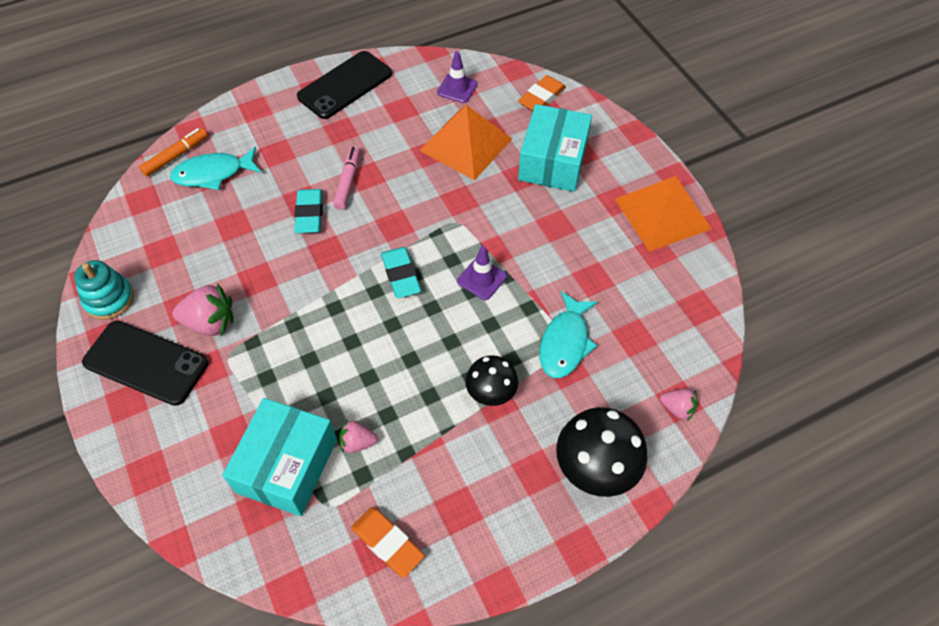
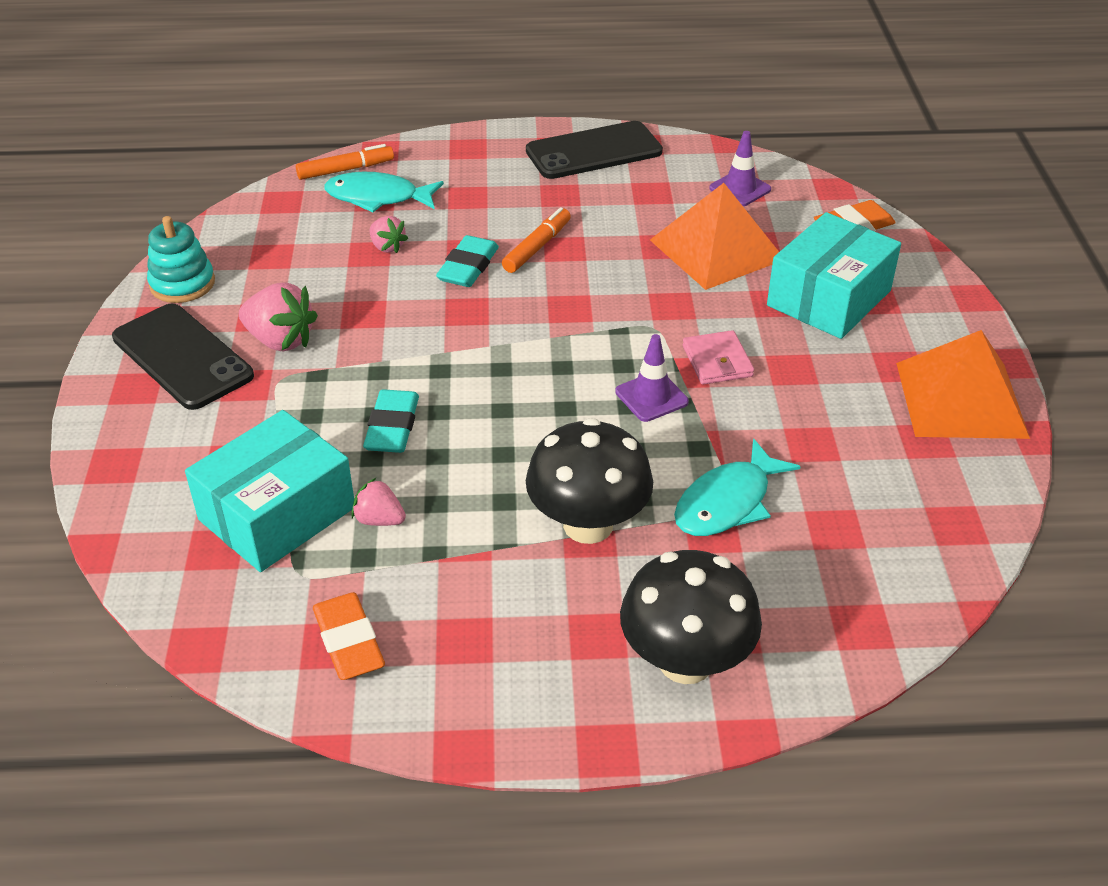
camera: 25 degrees right, 15 degrees down
pink marker [333,146,360,210] -> orange marker [502,207,571,273]
turquoise eraser [381,247,421,298] -> turquoise eraser moved to [363,389,419,453]
black mushroom [465,355,519,406] -> black mushroom [526,418,653,544], size x1.59
pink strawberry [660,388,697,421] -> pink strawberry moved to [370,216,408,253]
none -> pink wallet [683,330,754,385]

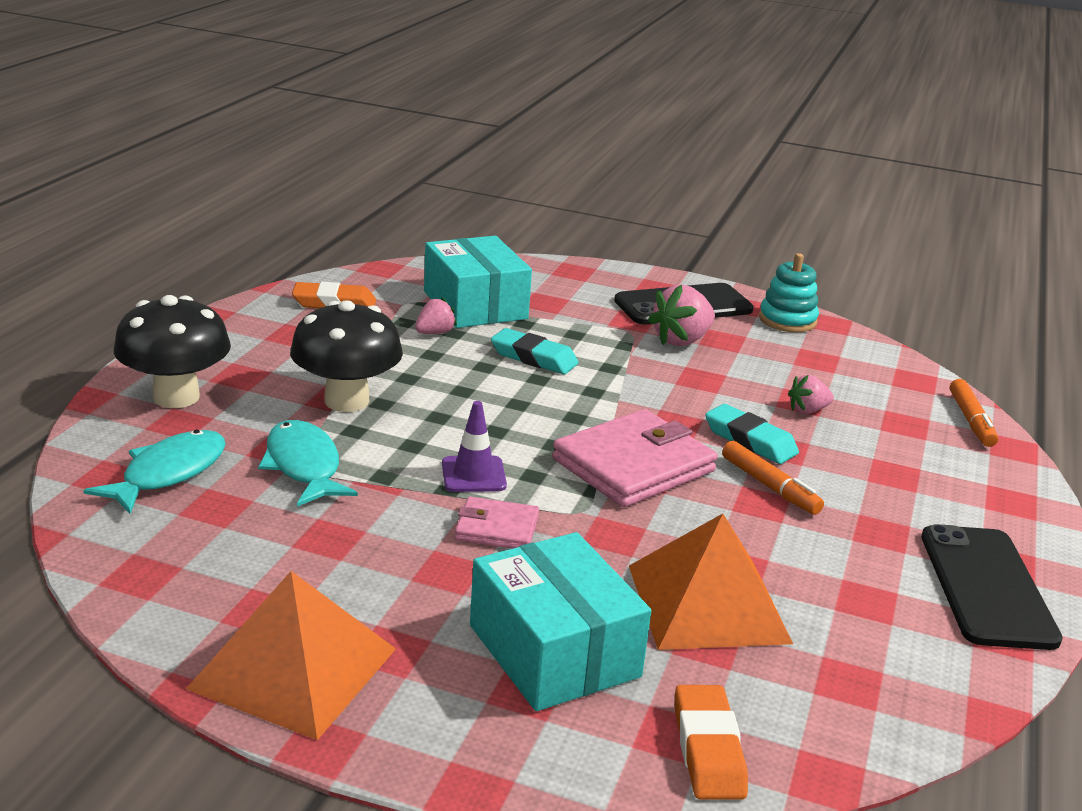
camera: 110 degrees right, 15 degrees down
turquoise fish [324,172,444,212] -> turquoise fish moved to [83,429,226,514]
purple traffic cone [709,131,771,206] -> none
none -> pink wallet [552,409,718,507]

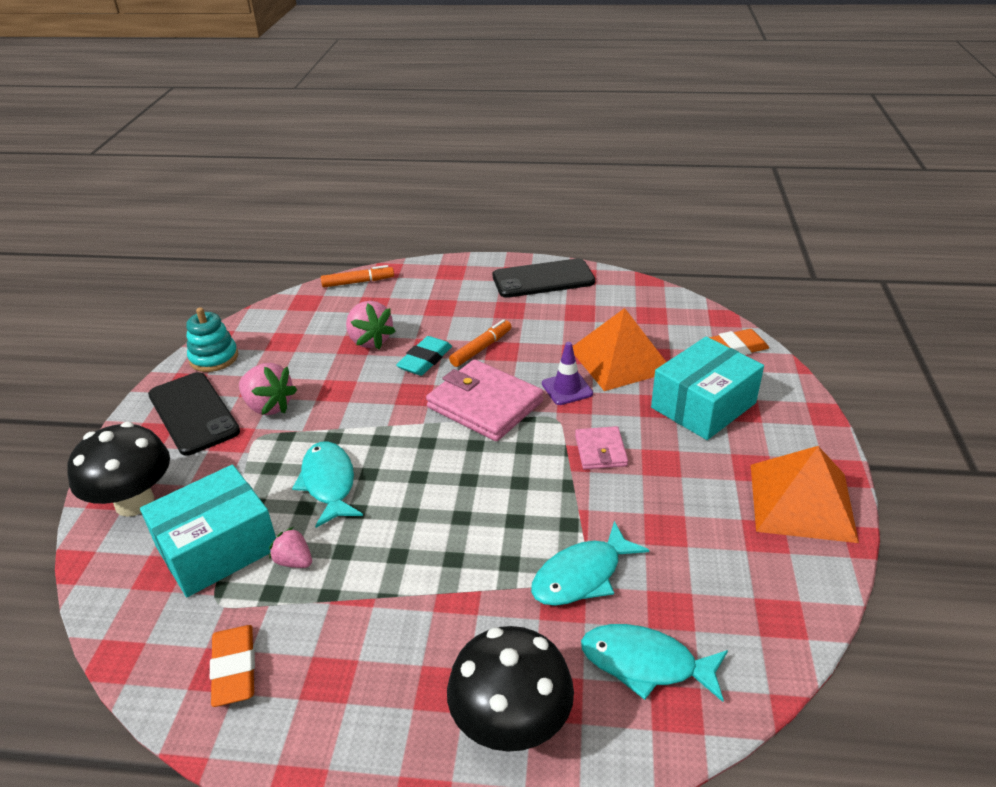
camera: 100 degrees left, 10 degrees up
black mushroom [290,300,403,412] -> black mushroom moved to [67,422,170,517]
purple traffic cone [442,401,507,492] -> purple traffic cone moved to [542,342,593,405]
turquoise eraser [491,328,579,374] -> turquoise fish [292,441,363,528]
pink strawberry [788,375,834,414] -> pink strawberry [346,301,396,349], size x1.70

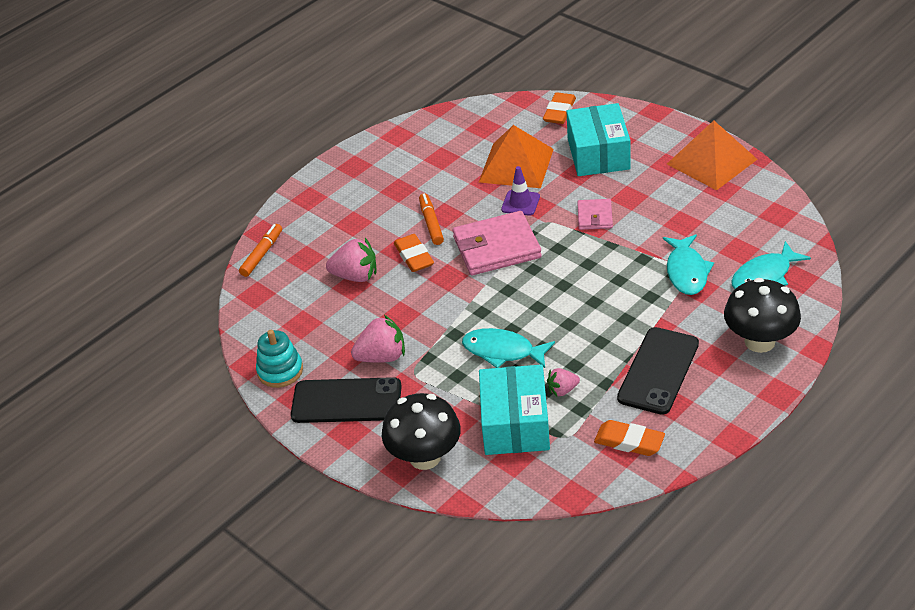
camera: 50 degrees left, 5 degrees up
turquoise eraser [396,336,452,376] -> orange eraser [394,234,434,272]
black phone [493,258,595,298] -> black phone moved to [617,327,699,415]
pink wallet [575,426,628,469] -> pink wallet turned 60 degrees clockwise [577,199,613,230]

